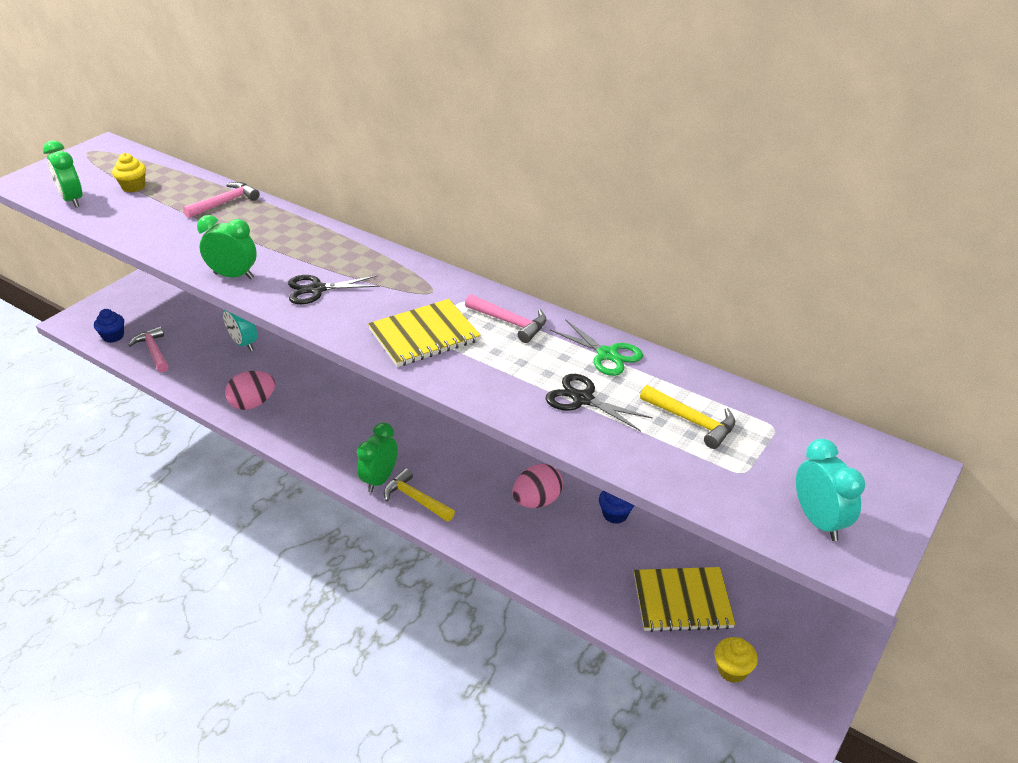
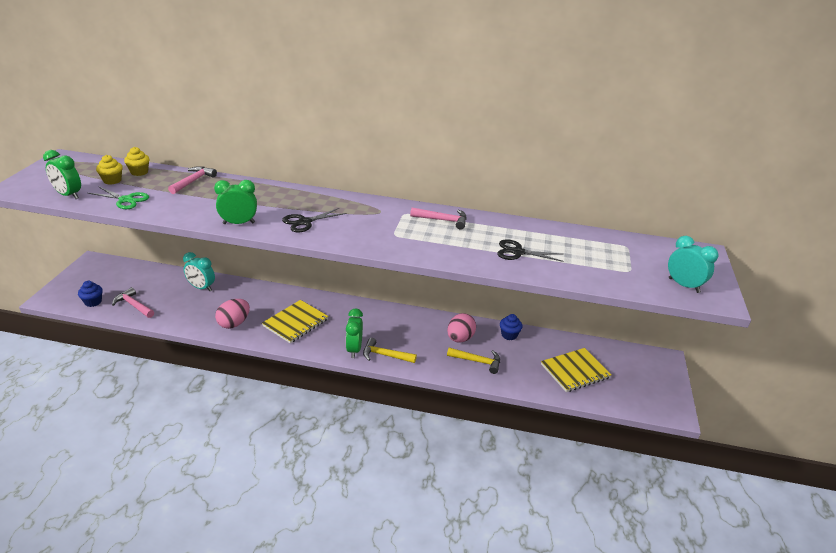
camera: 25 degrees left, 5 degrees down
yellow notebook [368,299,481,367] -> yellow notebook moved to [262,300,328,343]
green scissors [550,319,643,376] -> green scissors moved to [88,186,149,209]
yellow hammer [640,385,735,449] -> yellow hammer moved to [447,348,500,374]
yellow cupcake [714,637,758,683] -> yellow cupcake moved to [124,147,150,176]

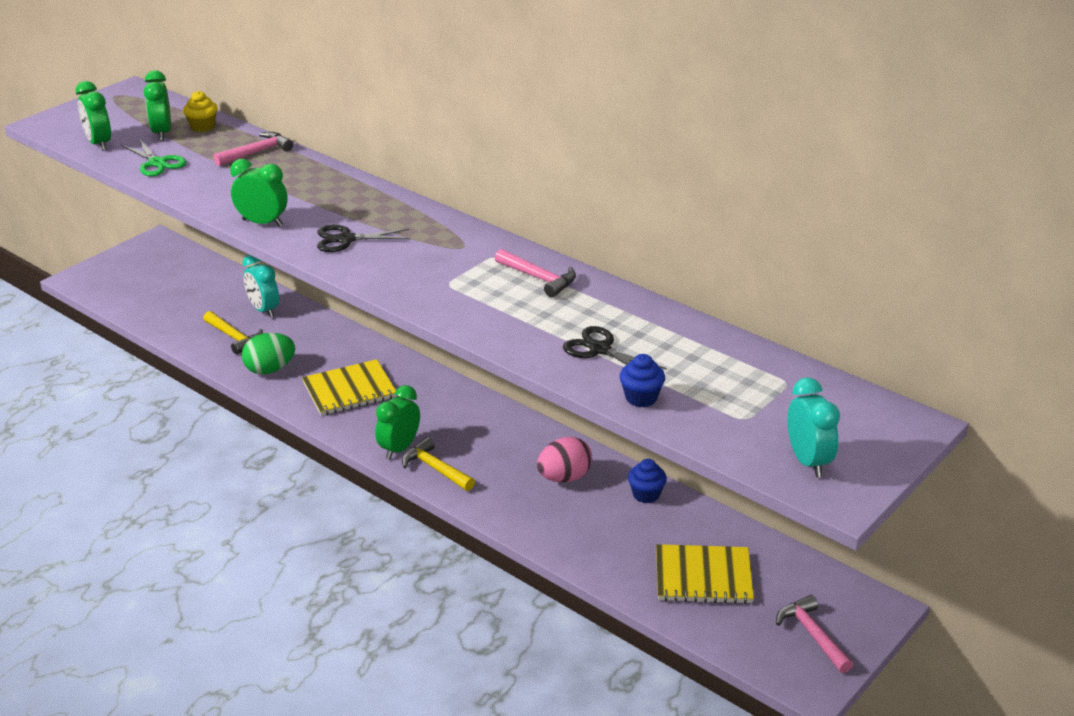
camera: 30 degrees right, 0 degrees up
blue cupcake [78,281,103,307] -> blue cupcake moved to [620,354,665,407]
yellow cupcake [96,155,123,185] -> green clock [144,70,171,141]
pink hammer [112,287,154,318] -> pink hammer moved to [776,595,853,673]
pink egg [215,299,250,329] -> green egg [242,333,295,375]
yellow hammer [447,348,500,374] -> yellow hammer moved to [203,311,263,355]

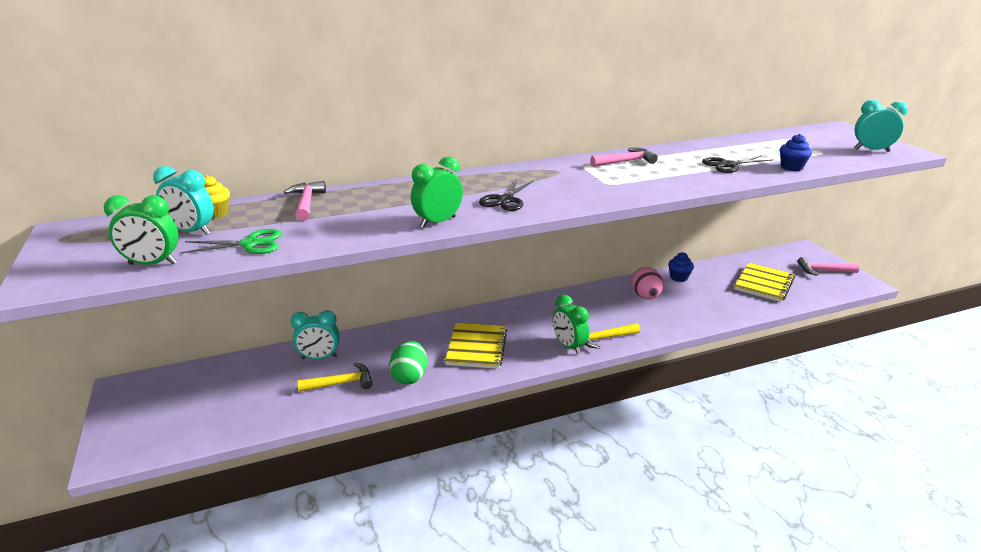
camera: 60 degrees left, 5 degrees down
green clock [144,70,171,141] -> turquoise clock [153,166,214,235]

